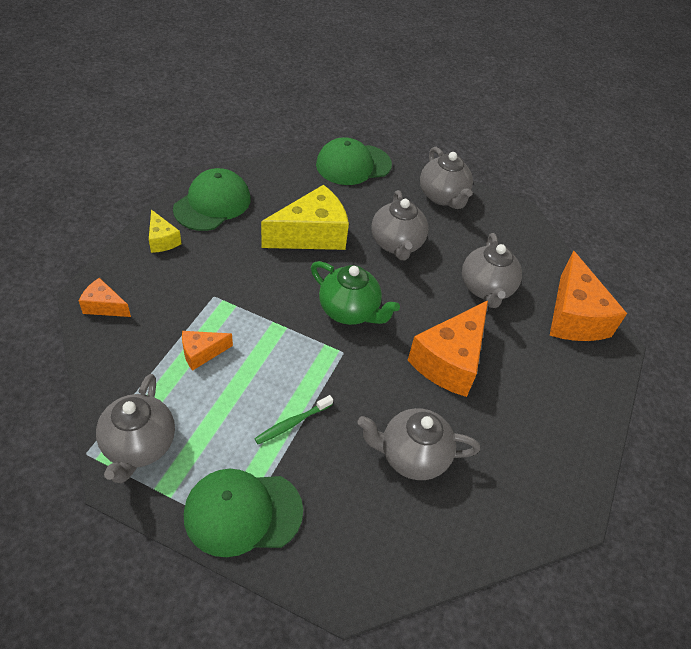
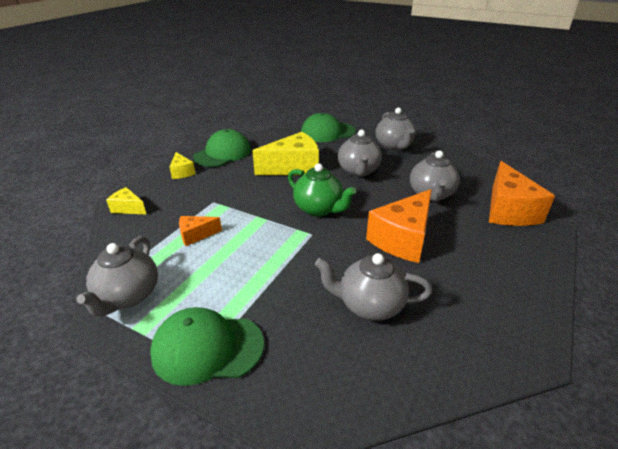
camera: 10 degrees right, 15 degrees down
orange cheese [79,278,131,317] -> yellow cheese [106,187,146,214]
green toothbrush [254,395,333,444] -> none

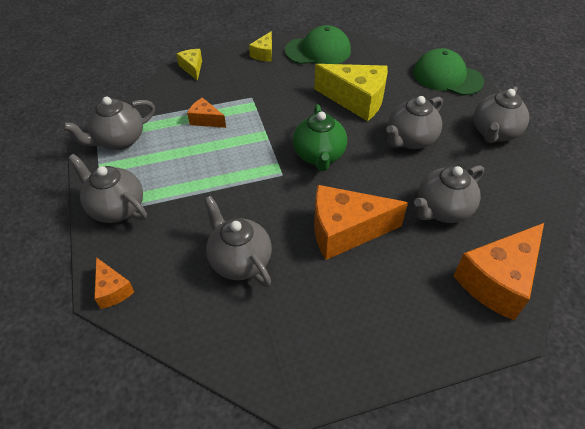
camera: 45 degrees right, 15 degrees up
green cap [150,307,264,386] -> grey teapot [68,154,147,223]
none -> orange cheese [94,257,134,309]

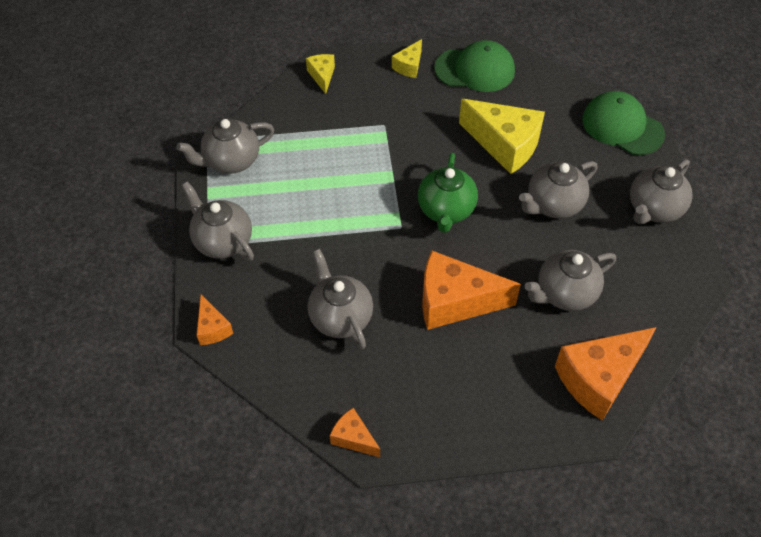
camera: 10 degrees right, 5 degrees up
orange cheese [187,97,226,128] -> orange cheese moved to [330,408,380,457]

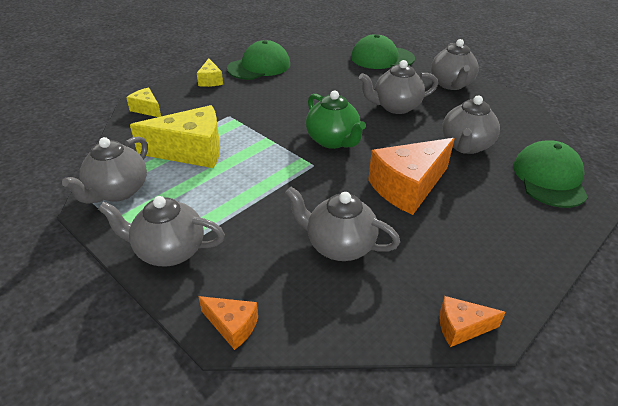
camera: 40 degrees left, 15 degrees down
yellow cheese [459,99,545,174] -> yellow cheese moved to [130,105,220,168]
grey teapot [519,161,598,219] -> grey teapot turned 60 degrees clockwise [359,60,438,114]
orange cheese [555,327,657,420] -> green cap [513,140,588,208]

